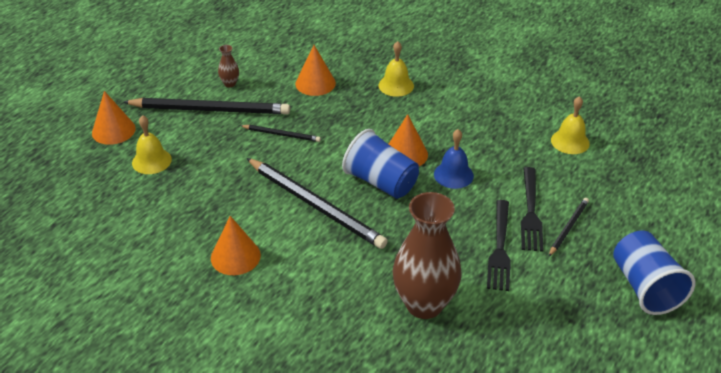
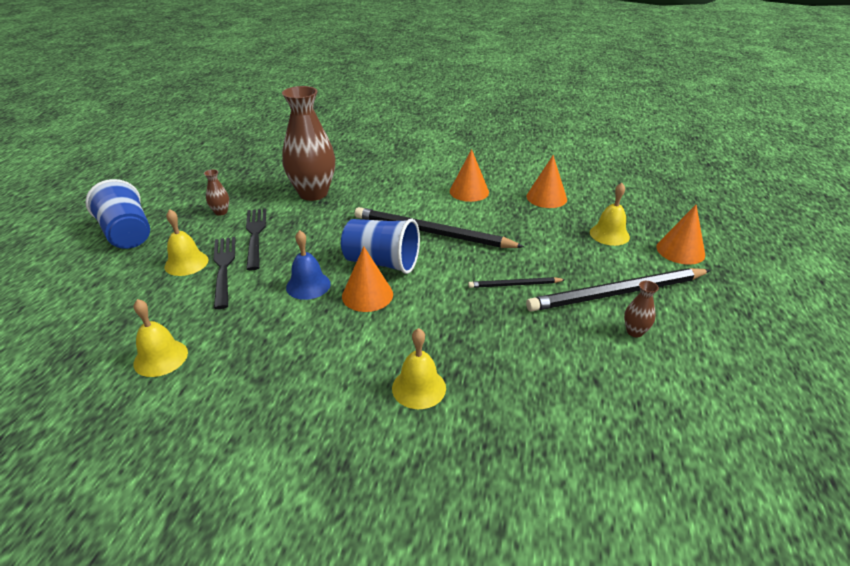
camera: 160 degrees right, 5 degrees down
orange cone [295,45,336,96] -> orange cone moved to [527,155,567,208]
black pencil [549,198,589,256] -> yellow bell [165,209,209,276]
none -> brown vase [204,169,229,216]

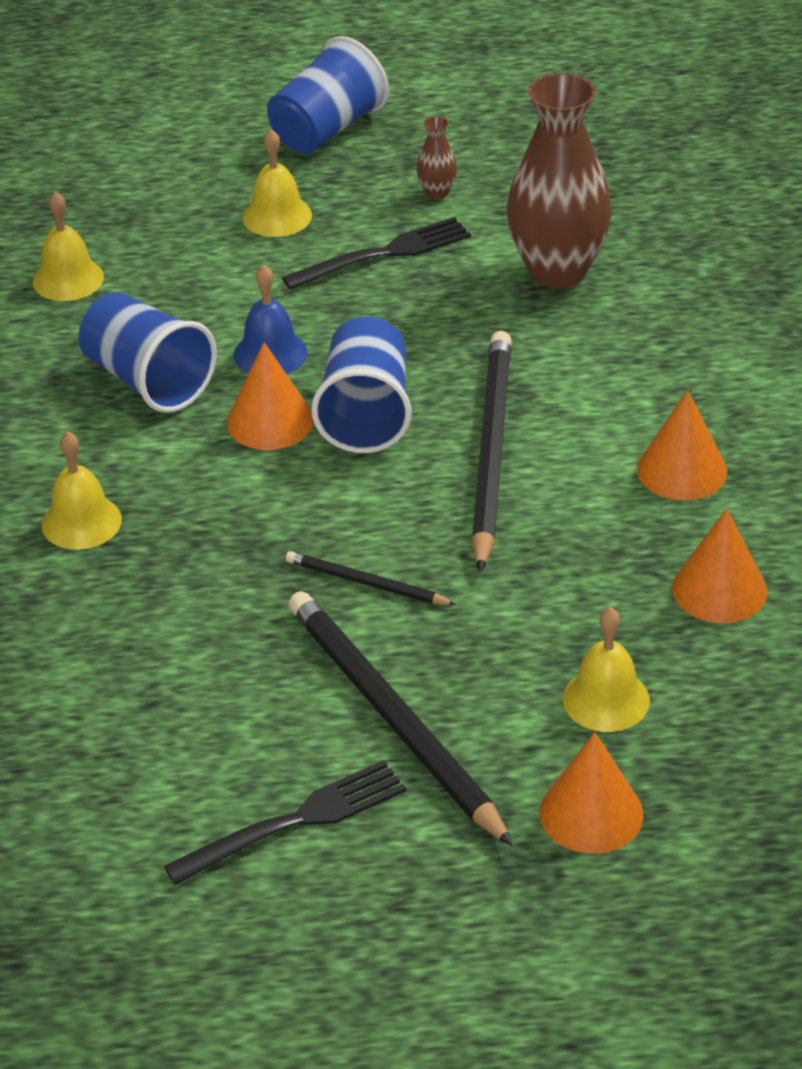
camera: 75 degrees right, 5 degrees up
black fork [213,237,236,309] -> black fork moved to [164,760,406,885]
black pencil [468,277,566,288] -> black pencil turned 45 degrees counterclockwise [286,551,456,605]
brown vase [624,281,659,337] -> none
none -> blue cup [79,292,217,413]

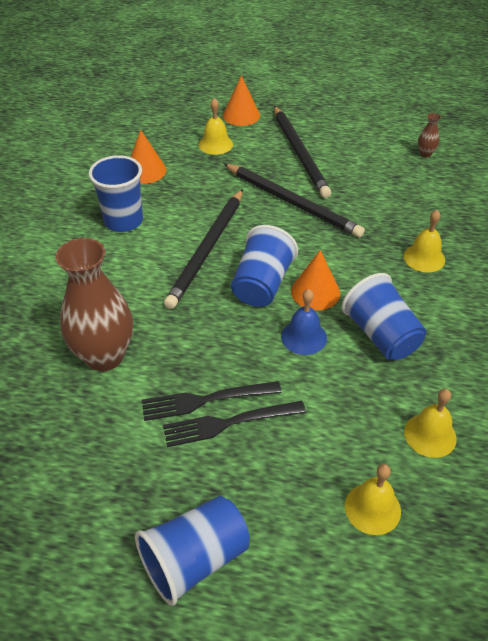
camera: 165 degrees left, 5 degrees up
black fork [164,760,406,885] -> black fork moved to [163,401,306,447]
yellow bell [243,129,312,237] -> yellow bell moved to [345,464,401,535]
black pencil [286,551,456,605] -> black pencil [224,164,365,238], size x2.05
brown vase [417,116,457,199] -> brown vase moved to [418,113,441,157]
orange cone [637,390,727,500] -> blue cup [89,155,143,232]

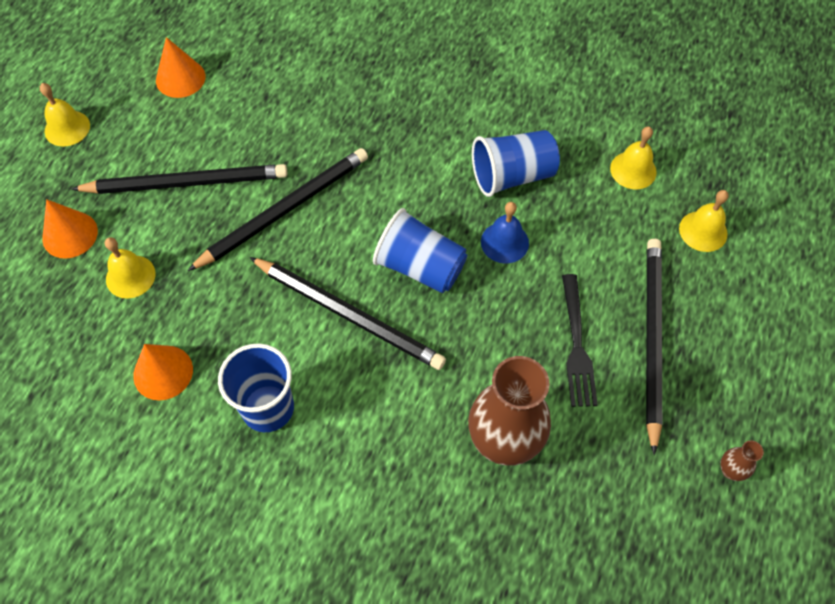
camera: 80 degrees left, 15 degrees up
blue cup [135,496,250,606] -> none
black fork [163,401,306,447] -> none
orange cone [291,250,340,310] -> orange cone moved to [156,37,205,98]
yellow bell [404,210,445,272] -> yellow bell moved to [40,83,90,147]
brown vase [418,113,441,157] -> brown vase moved to [720,440,764,481]
none -> black pencil [646,239,662,455]

